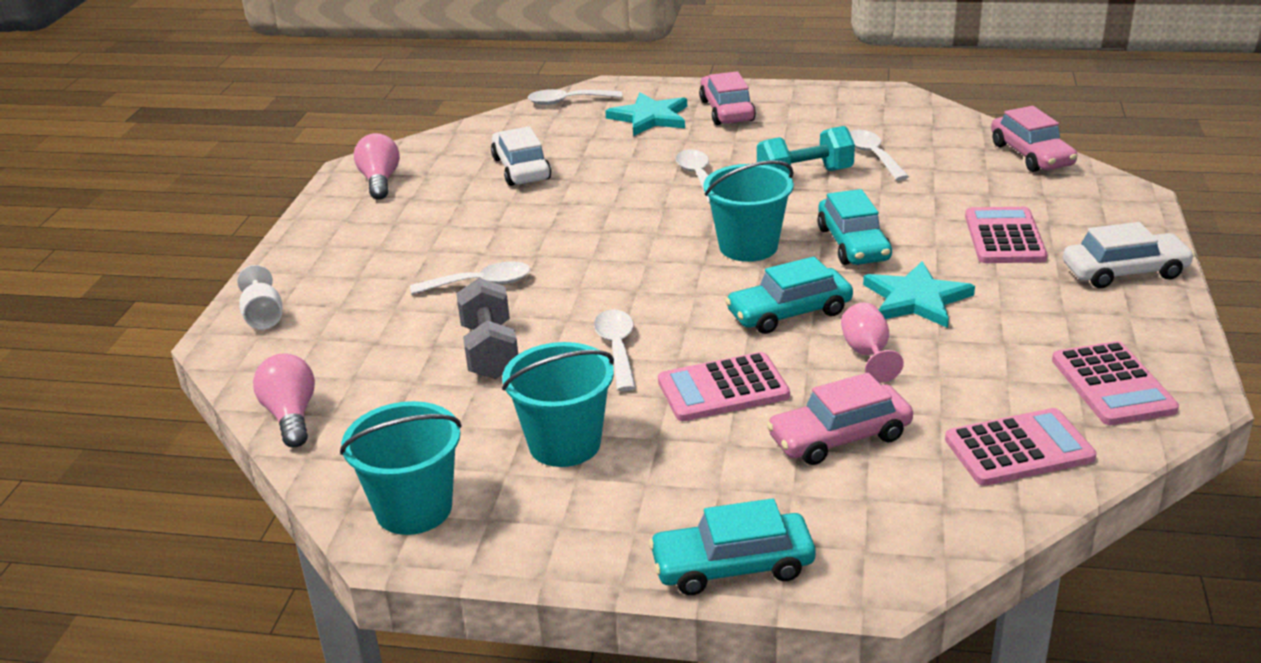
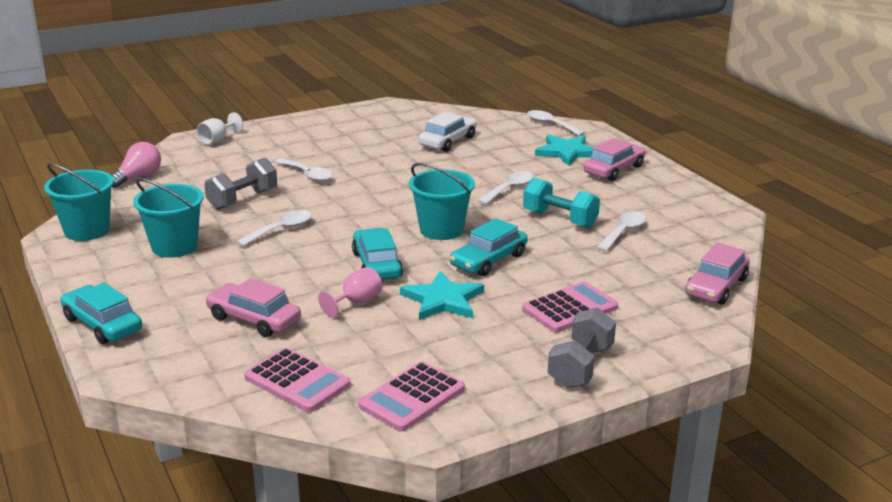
camera: 50 degrees right, 5 degrees down
pink light bulb [354,133,400,200] -> none
pink calculator [658,352,790,421] -> none
turquoise car [725,256,853,334] -> turquoise car turned 45 degrees clockwise [352,228,403,280]
white car [1063,222,1195,288] -> grey dumbbell [548,307,616,388]

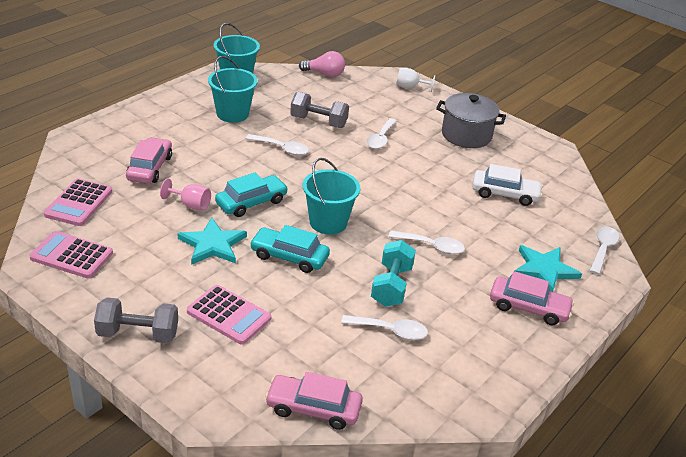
camera: 65 degrees right, 10 degrees up
turquoise car [60,283,142,344] -> none
none -> grey pot [436,93,506,148]

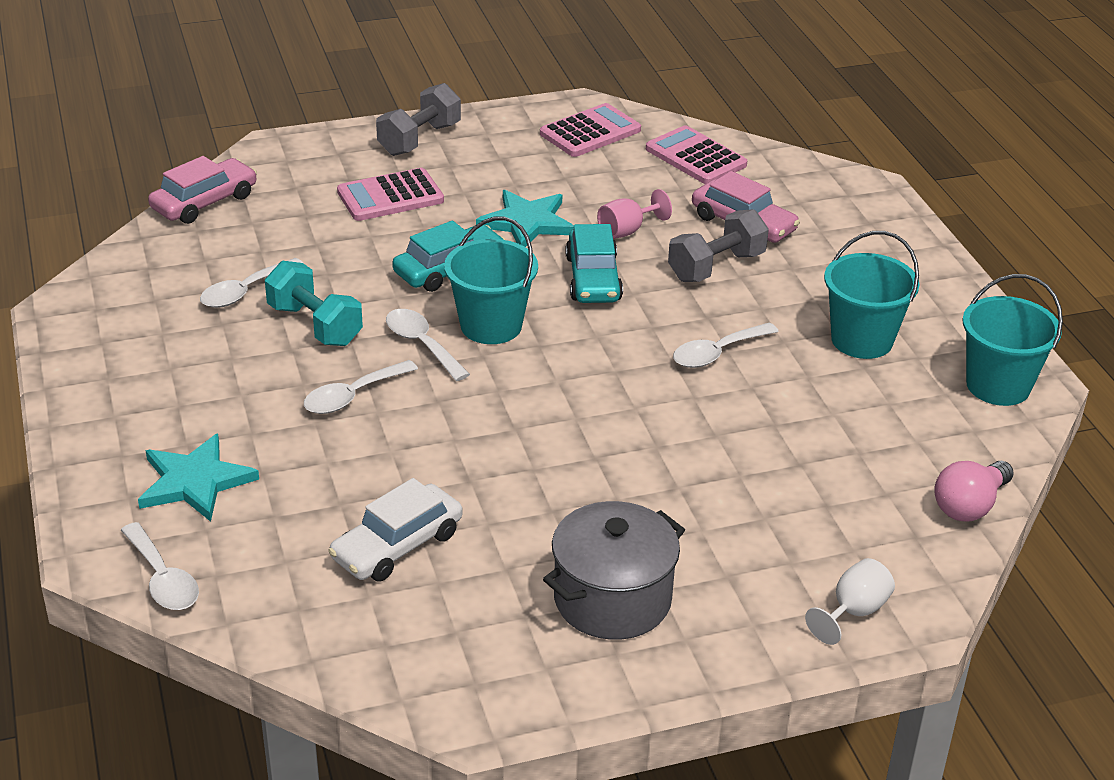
camera: 125 degrees right, 0 degrees up
grey dumbbell [290,92,349,128] -> grey dumbbell moved to [668,209,769,282]
white spoon [366,118,397,149] -> white spoon moved to [386,309,470,381]
pink car [490,271,574,326] -> none

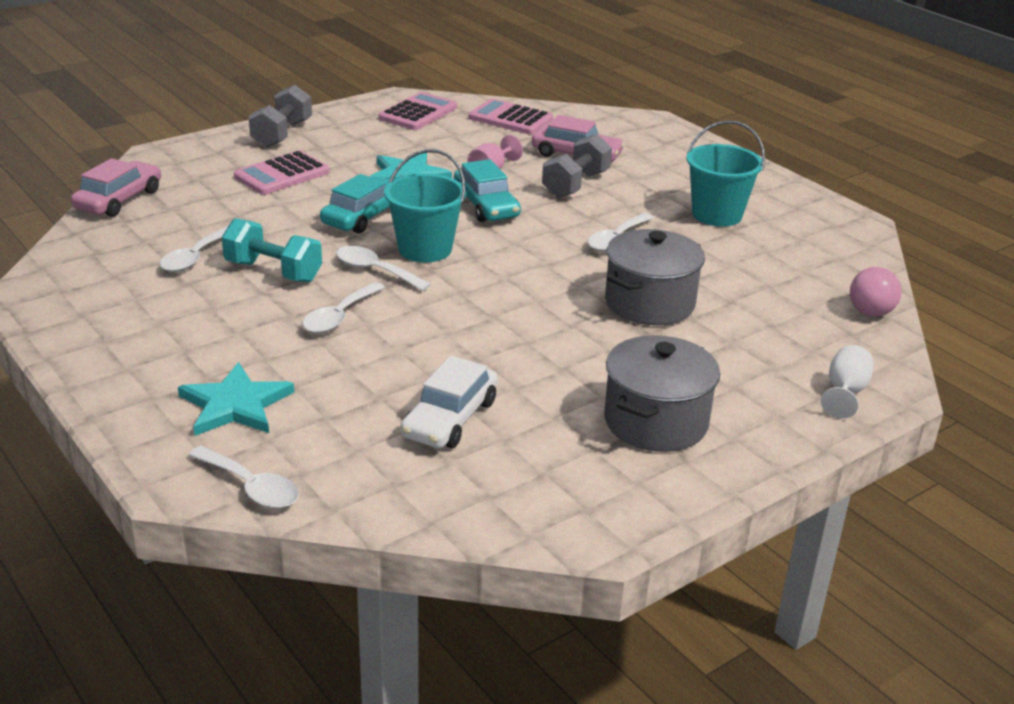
camera: 20 degrees left, 5 degrees down
turquoise bucket [962,274,1063,406] -> none
none -> grey pot [605,229,705,325]

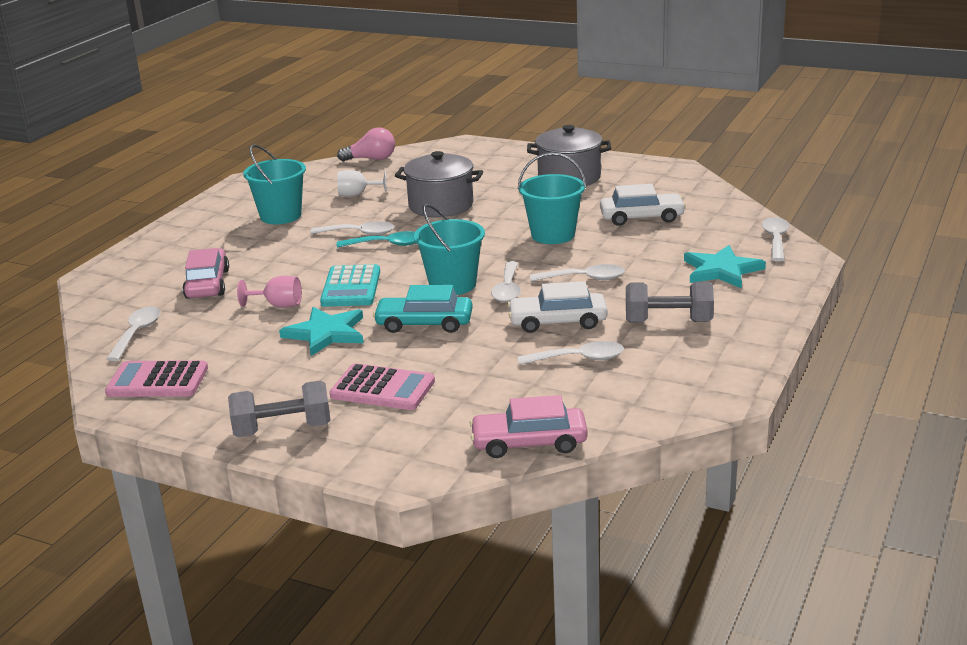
camera: 115 degrees left, 5 degrees down
turquoise dumbbell [222,218,322,283] -> white car [507,281,608,333]
turquoise car [454,159,521,222] -> turquoise calculator [320,264,380,307]
pink calculator [469,99,553,135] -> white spoon [106,306,160,361]
grey dumbbell [542,134,612,198] -> grey dumbbell moved to [626,282,714,322]
white goblet [821,345,873,419] -> white goblet moved to [337,170,387,197]
none -> turquoise spoon [337,231,416,247]
none -> turquoise bucket [518,152,586,244]

